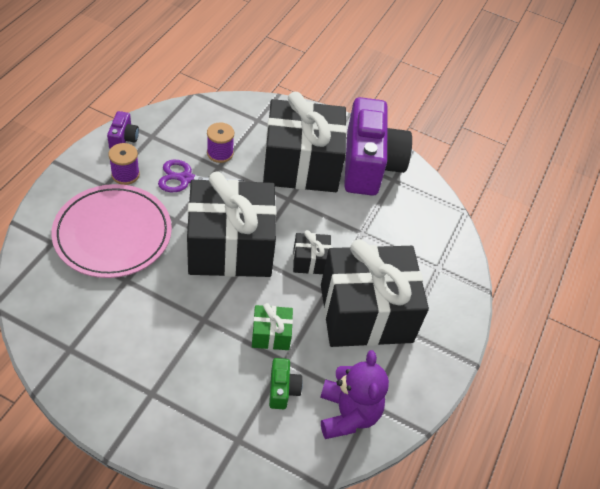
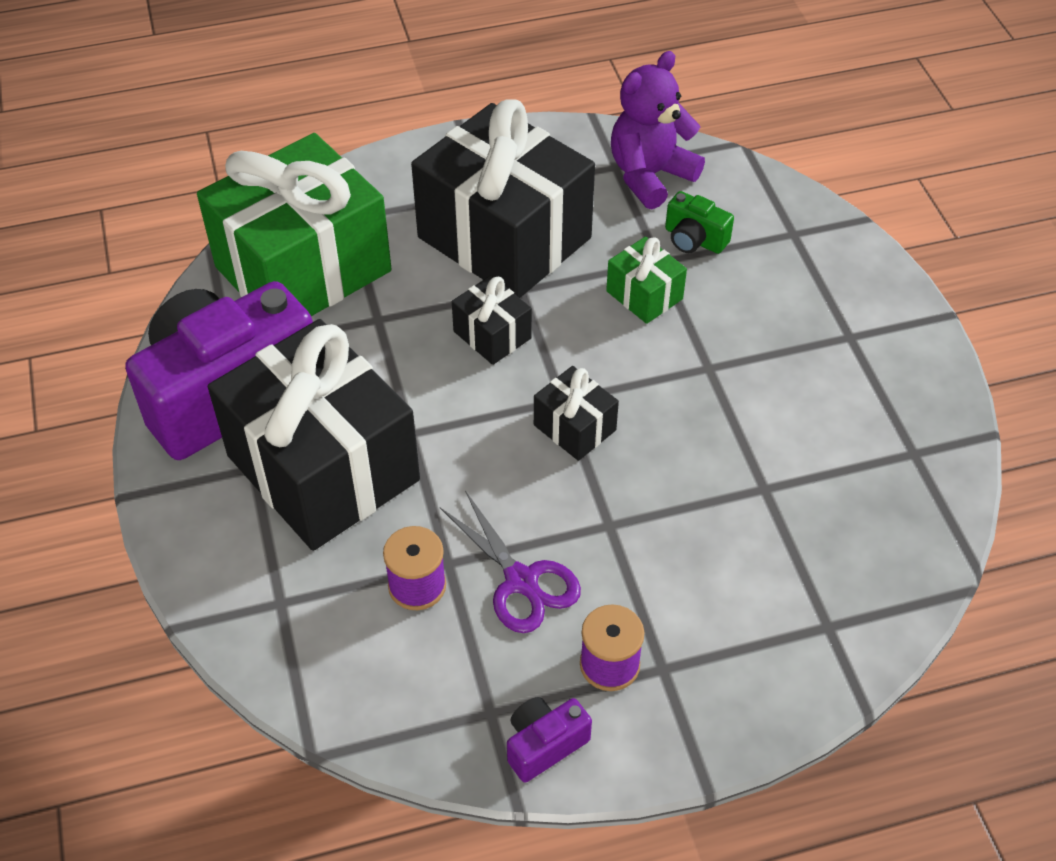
camera: 125 degrees left, 0 degrees up
pink plate [51,184,172,278] -> none
black gift [187,171,276,277] -> black gift [534,366,619,461], size x0.43
green camera [269,358,303,409] -> green camera turned 105 degrees counterclockwise [665,191,734,254]
none -> green gift [197,133,392,316]

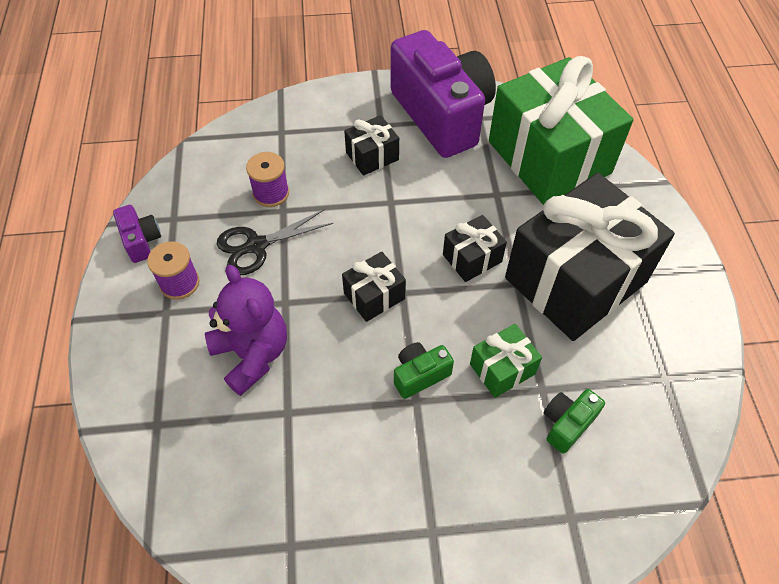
camera: 100 degrees right, 5 degrees up
black gift [208,319,420,551] -> black gift [344,115,399,176], size x0.43
purple scissors [440,490,581,633] -> black scissors [217,209,333,275]
purple teddy bear [611,51,705,209] -> purple teddy bear moved to [205,265,287,396]
none -> green camera [394,342,454,399]

